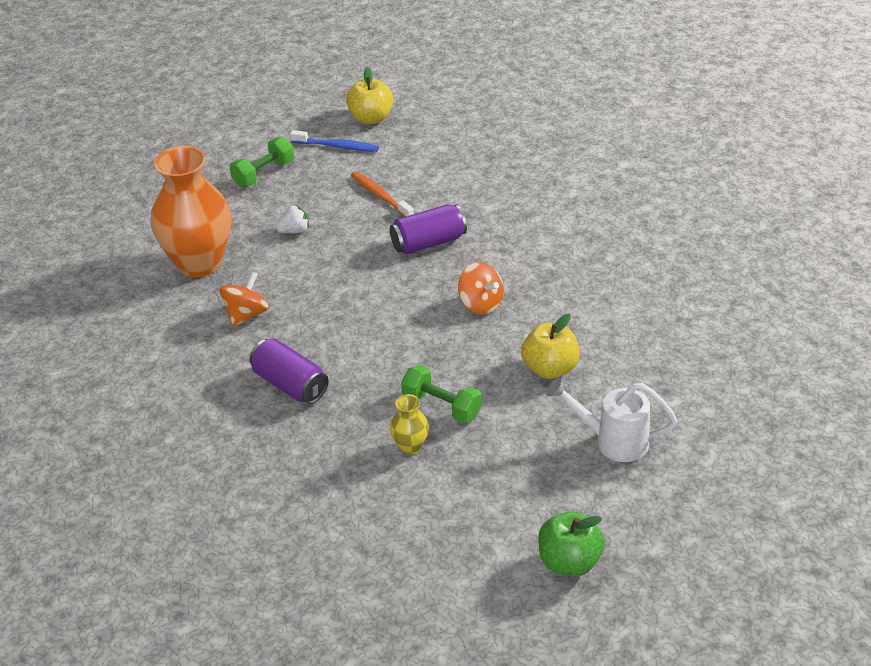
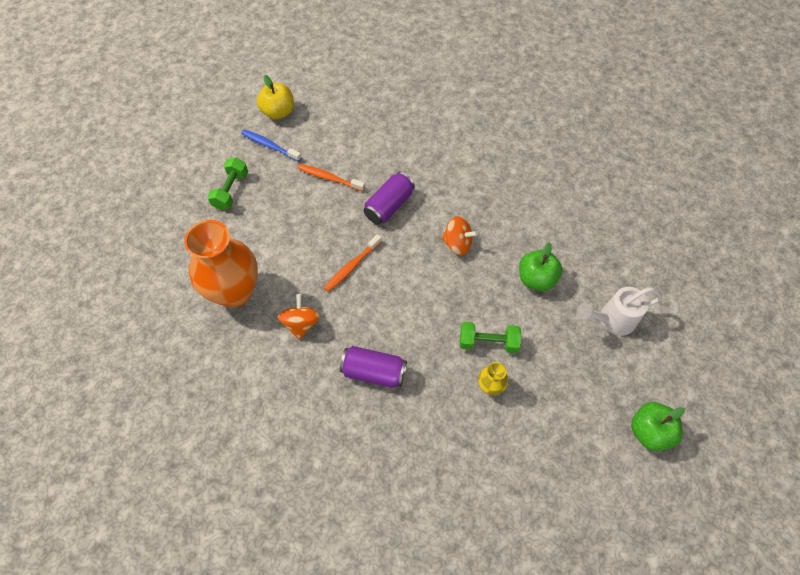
camera: 30 degrees left, 20 degrees up
white strawberry [276,205,309,233] -> none
blue toothbrush [290,130,379,152] -> blue toothbrush turned 135 degrees counterclockwise [241,129,301,162]
yellow apple [521,314,580,379] -> green apple [519,242,563,291]
none -> orange toothbrush [324,234,382,292]

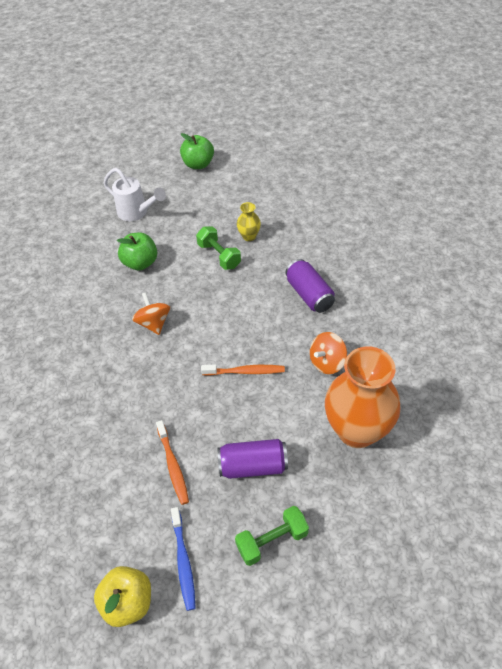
camera: 130 degrees left, 10 degrees down
purple can [363,172,415,224] -> purple can moved to [218,439,288,479]

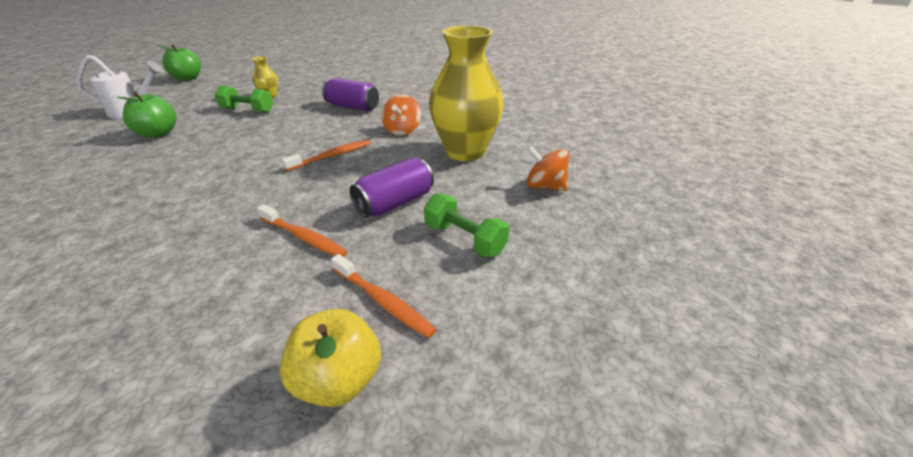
camera: 40 degrees left, 15 degrees down
orange spinning top [132,292,170,335] -> orange spinning top moved to [526,146,569,191]
blue toothbrush [171,507,196,611] -> orange toothbrush [331,254,437,338]
green dumbbell [235,506,309,566] -> green dumbbell turned 75 degrees counterclockwise [424,193,509,257]
orange vase [325,346,401,448] -> yellow vase [429,26,504,161]

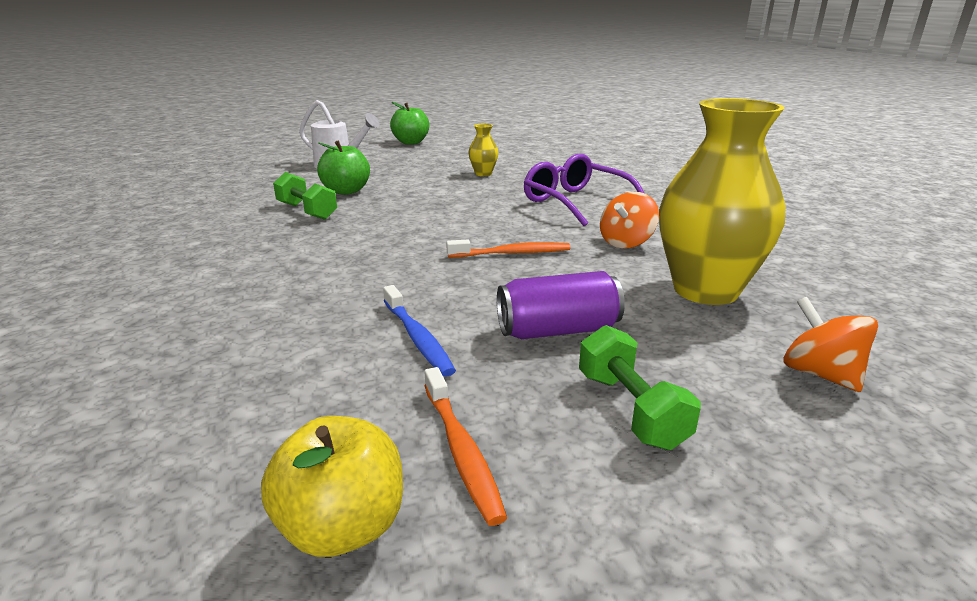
camera: 30 degrees right, 10 degrees down
green dumbbell [215,85,273,113] -> green dumbbell moved to [273,172,337,220]
orange toothbrush [257,204,348,257] -> blue toothbrush [383,285,456,377]
purple can [322,78,379,111] -> purple glasses [524,154,645,226]

